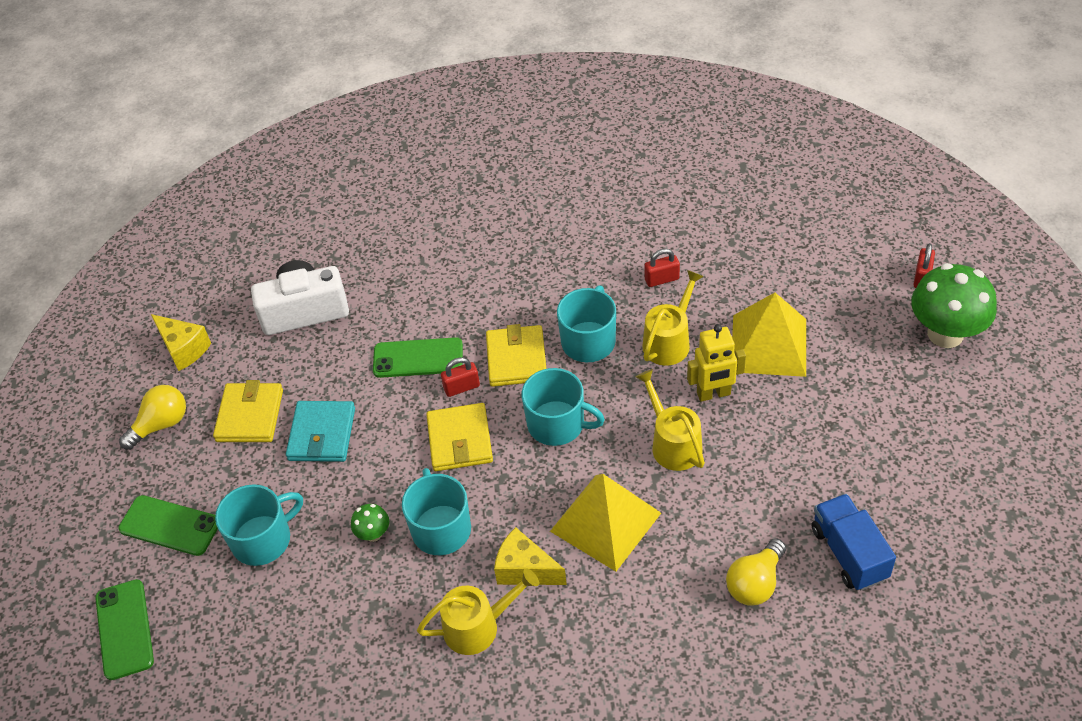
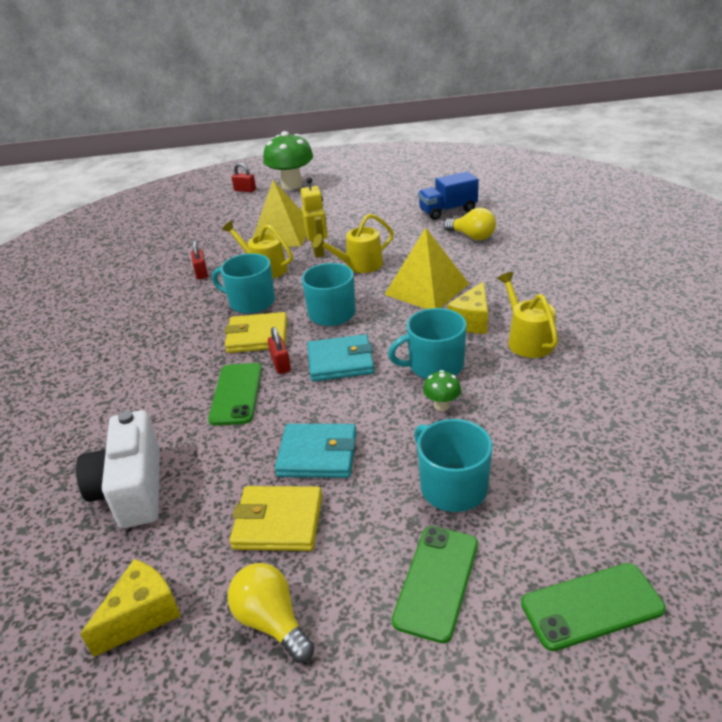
camera: 90 degrees left, 15 degrees down
yellow wallet [426,403,493,471] -> turquoise wallet [307,334,374,381]

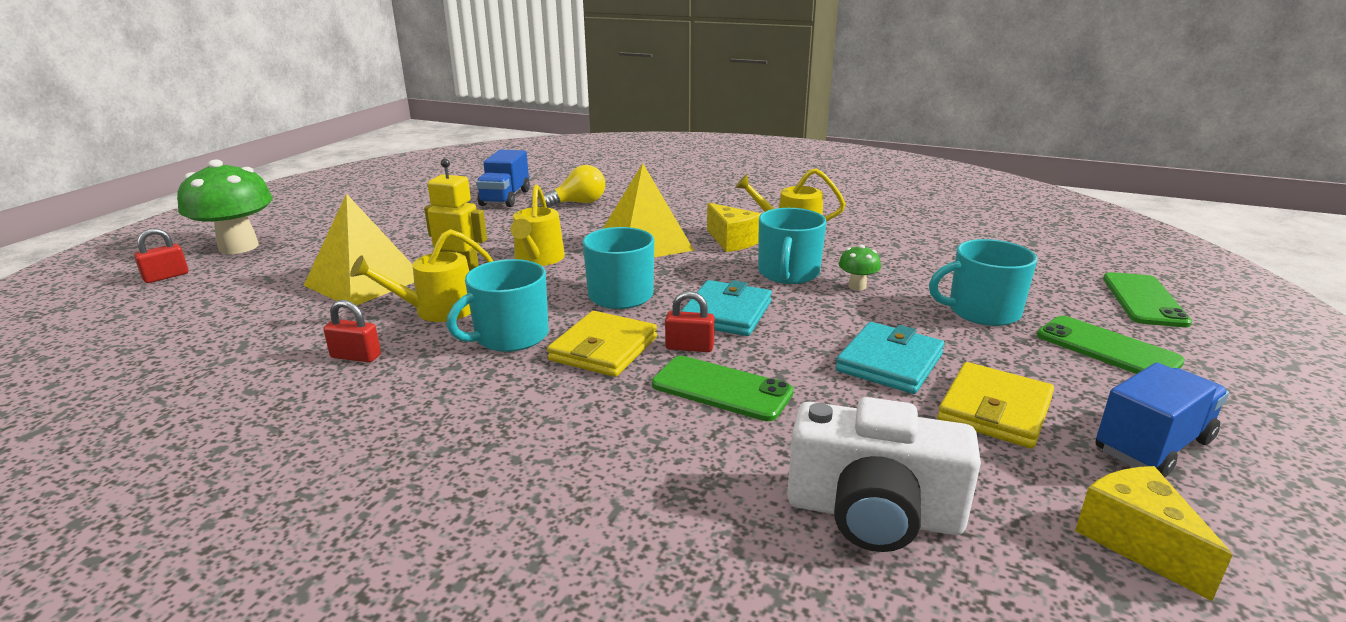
camera: 65 degrees left, 10 degrees down
yellow light bulb [228,563,314,663] -> blue truck [1096,363,1229,477]

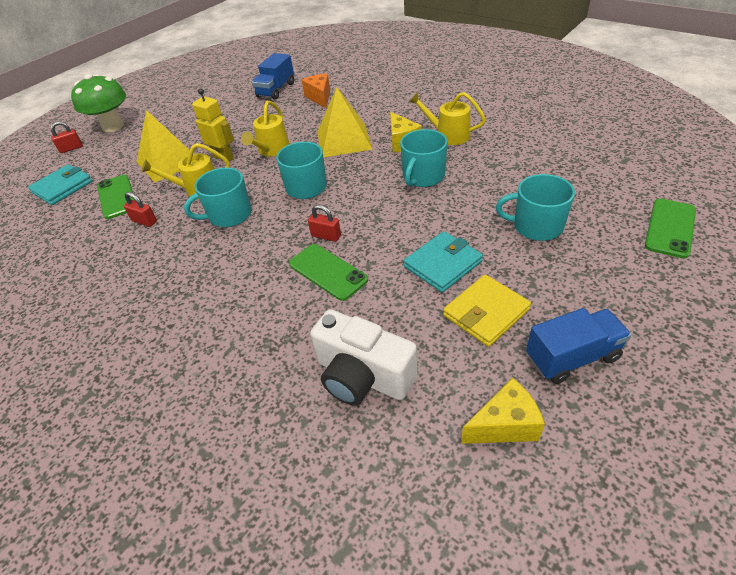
camera: 20 degrees right, 20 degrees up
yellow light bulb [540,165,605,208] -> orange cheese [302,74,330,108]
yellow wallet [547,311,657,377] -> none
turquoise wallet [681,280,772,336] -> turquoise wallet moved to [28,164,92,205]
green mushroom [839,245,881,290] -> none
green phone [1037,316,1185,374] -> green phone moved to [97,175,135,219]
yellow cheese [1075,466,1232,601] -> yellow cheese turned 75 degrees clockwise [461,378,545,444]

